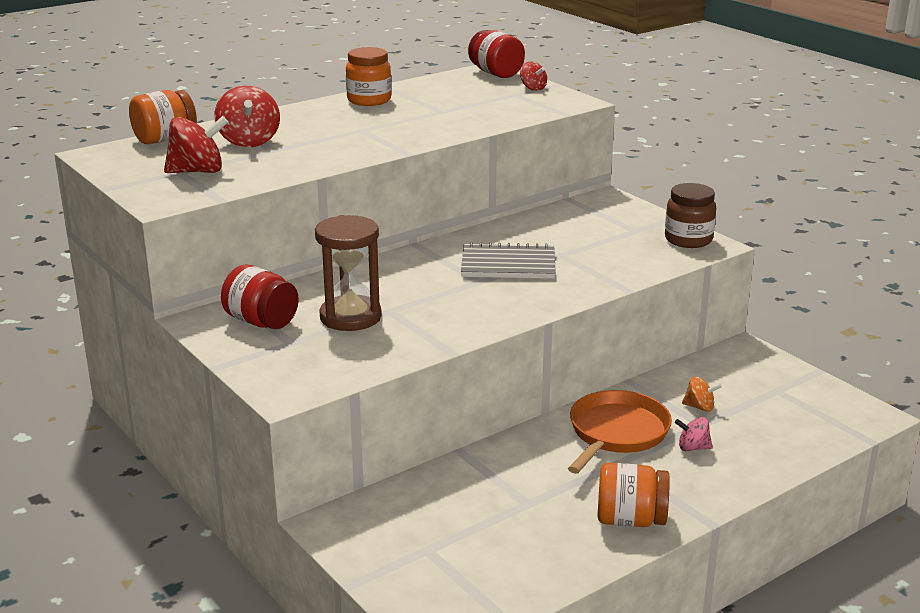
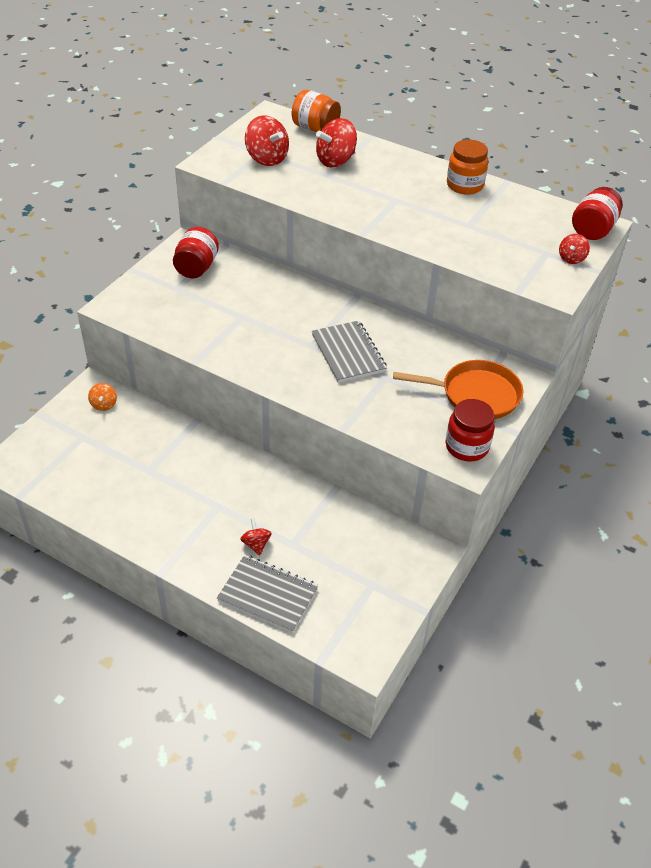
camera: 65 degrees right, 20 degrees up
brown hourglass [315,215,382,331] -> none
orange pan [568,390,672,474] -> orange pan moved to [393,360,523,419]
orange jar [597,463,670,527] -> none
brown jar [665,183,716,248] -> red jar [446,399,495,461]
pink spinning top [675,417,713,451] -> red spinning top [240,518,272,556]
orange spinning top [682,377,722,412] -> orange spinning top moved to [88,383,117,411]
none -> grey notebook [217,555,318,633]

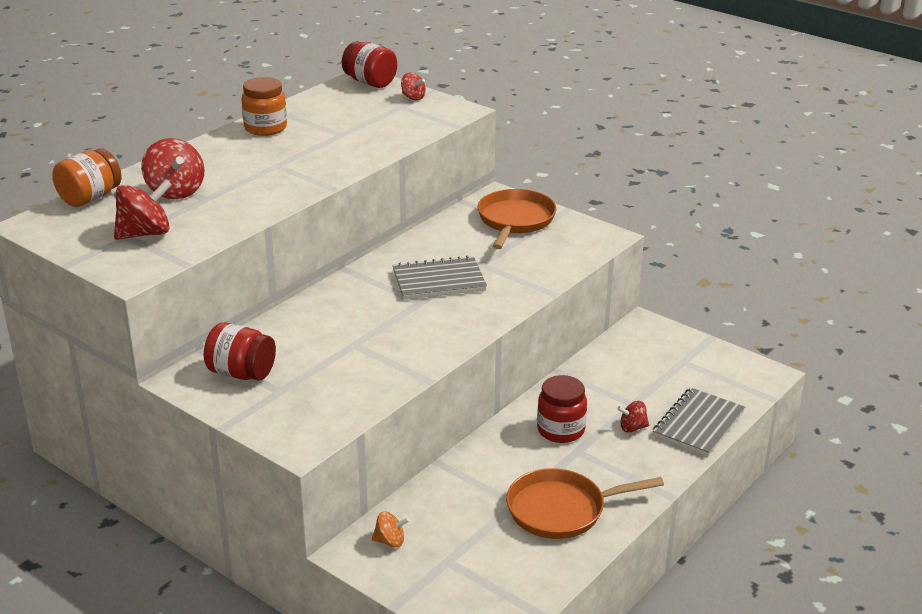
camera: 80 degrees left, 15 degrees down
red jar [446,399,495,461] -> red jar moved to [537,375,587,443]
none -> orange pan [506,468,664,539]

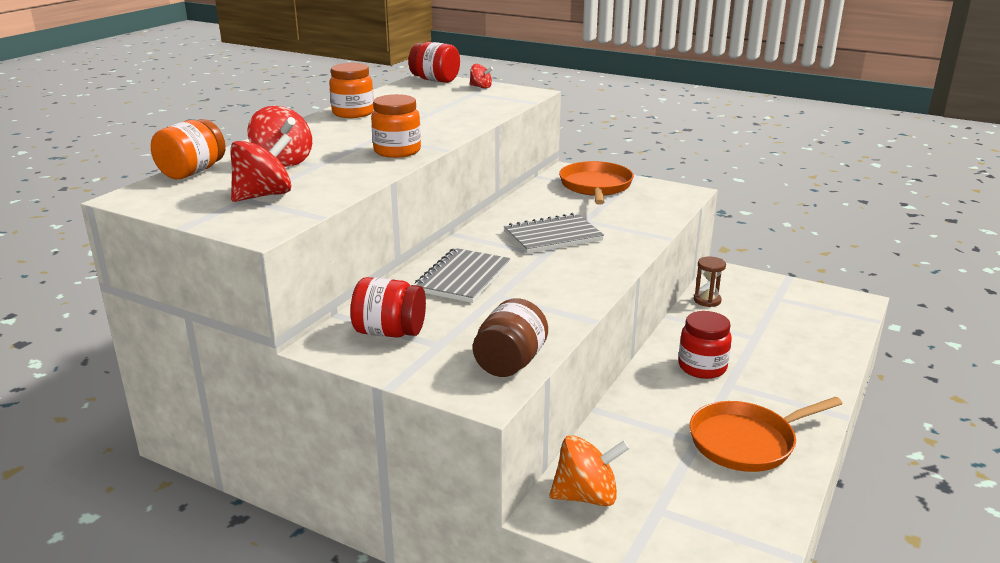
camera: 10 degrees left, 5 degrees down
orange spinning top [372,512,410,547] -> orange spinning top [550,435,630,507], size x1.83
red spinning top [617,401,649,433] -> none
grey notebook [653,388,745,457] -> grey notebook moved to [414,248,511,303]
none -> orange jar [371,94,421,158]
none -> brown jar [473,298,548,377]
none -> brown hourglass [694,256,726,307]

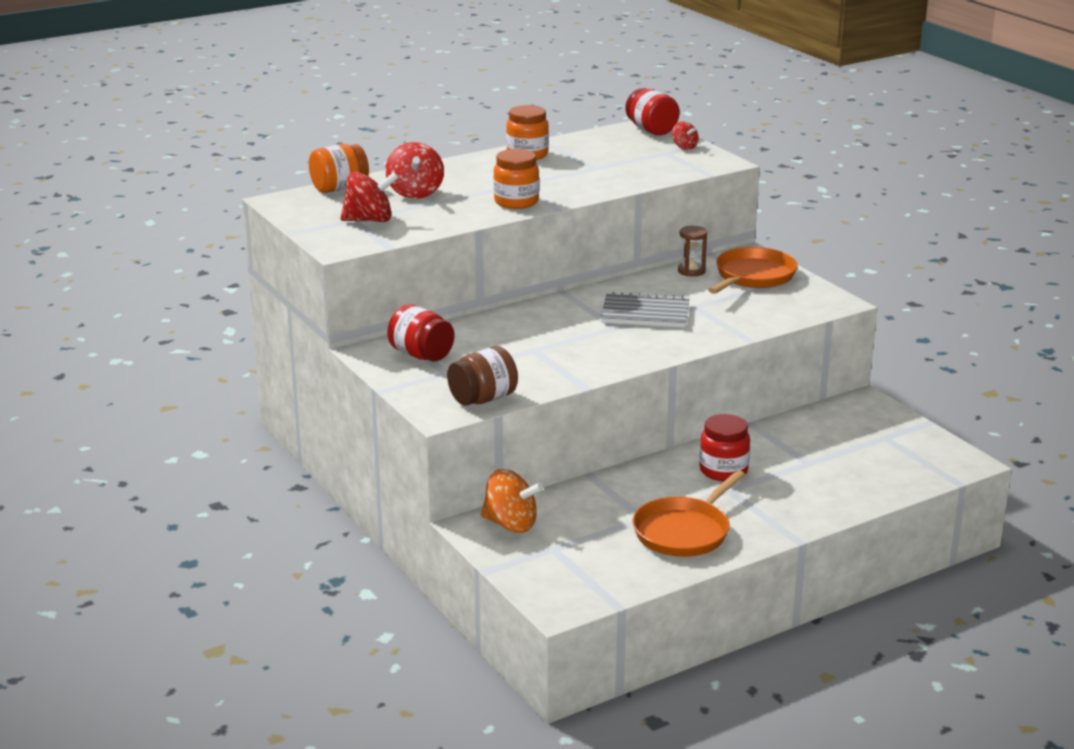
camera: 30 degrees right, 0 degrees up
grey notebook [414,248,511,303] -> none
orange pan [690,397,842,472] -> orange pan turned 60 degrees counterclockwise [633,470,745,557]
brown hourglass [694,256,726,307] -> brown hourglass moved to [678,226,707,277]

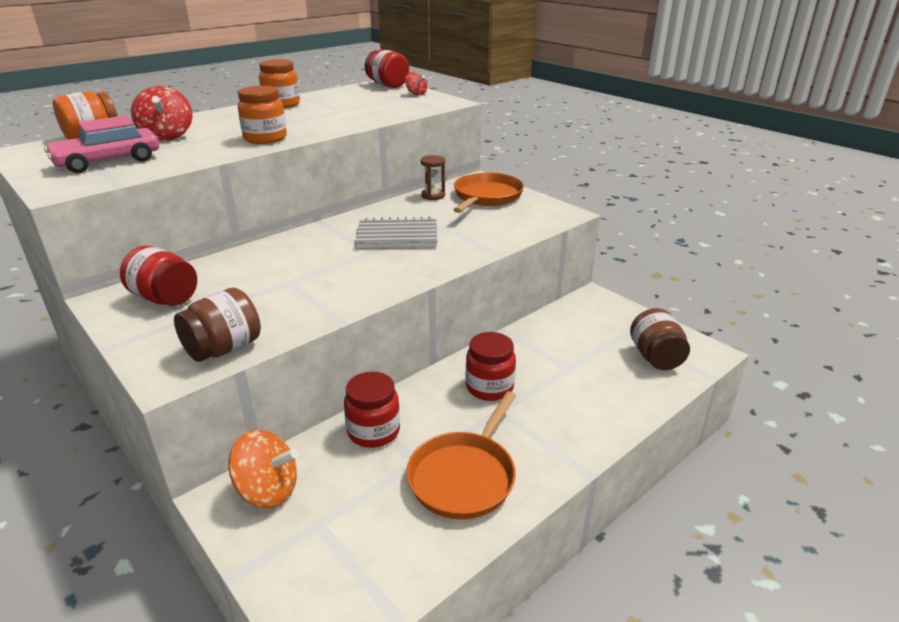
camera: 10 degrees left, 5 degrees up
red spinning top [340,172,399,222] -> pink car [44,115,159,173]
none -> red jar [344,372,400,448]
none -> brown jar [630,308,690,370]

